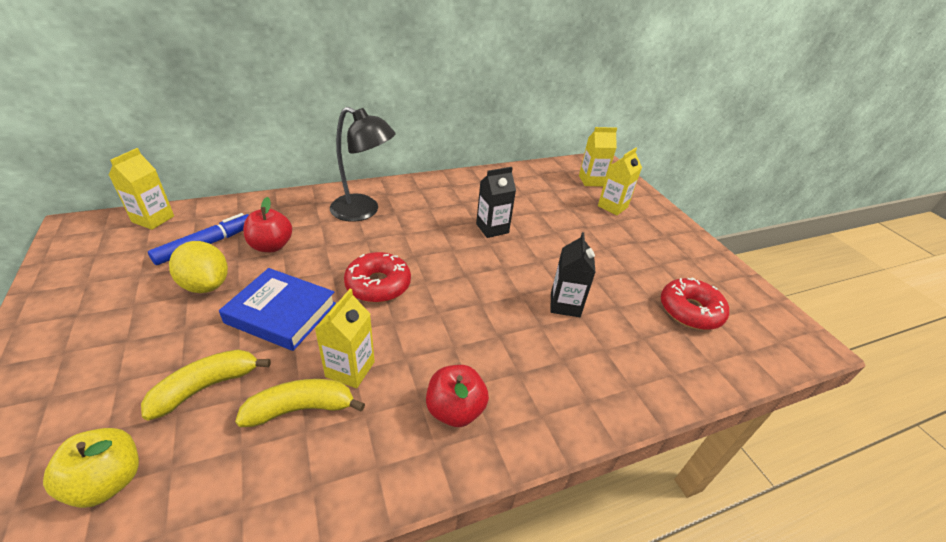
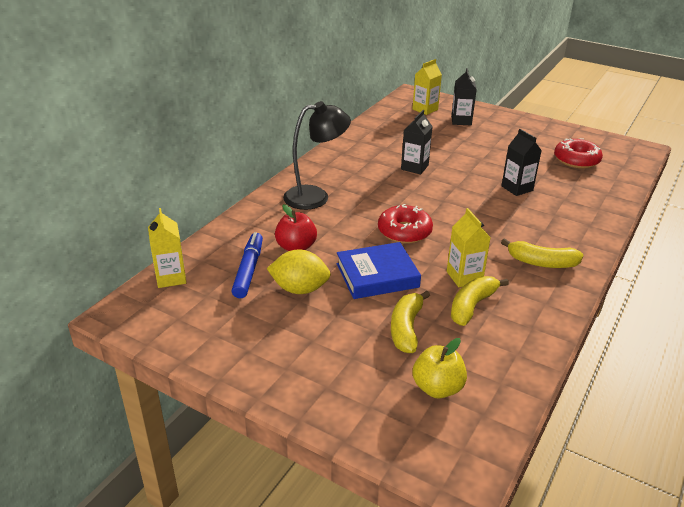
camera: 35 degrees left, 5 degrees down
red apple [426,365,489,427] -> yellow banana [501,238,583,268]
yellow carton [598,148,642,215] -> black carton [451,68,477,125]

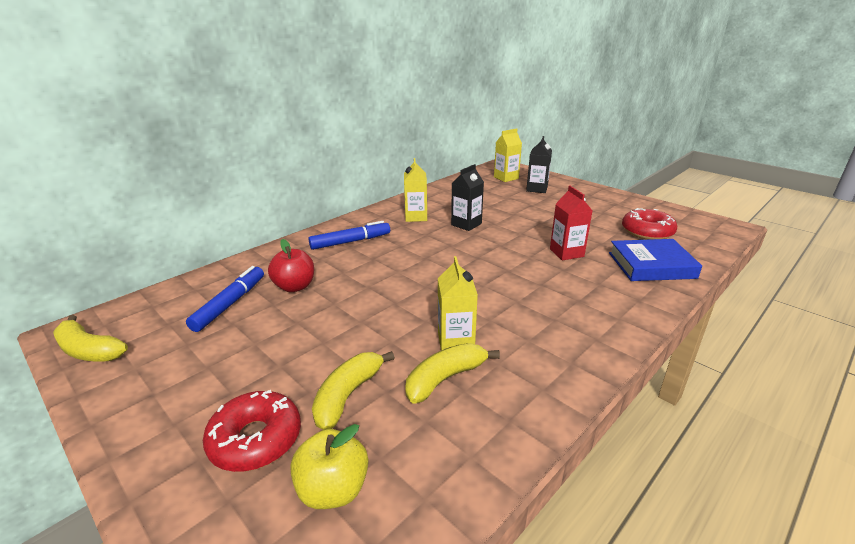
camera: 15 degrees right, 5 degrees down
yellow carton [148,208,186,288] -> yellow carton moved to [404,158,427,222]
yellow lemon [267,249,331,294] -> none
black lamp [283,101,351,210] -> blue marker [309,221,390,250]
blue book [337,242,421,299] -> blue book moved to [609,239,702,281]
red donut [378,204,433,244] -> red donut moved to [203,390,301,472]
black carton [501,129,542,196] -> red carton [550,186,592,260]
yellow banana [501,238,583,268] -> yellow banana moved to [53,315,128,362]

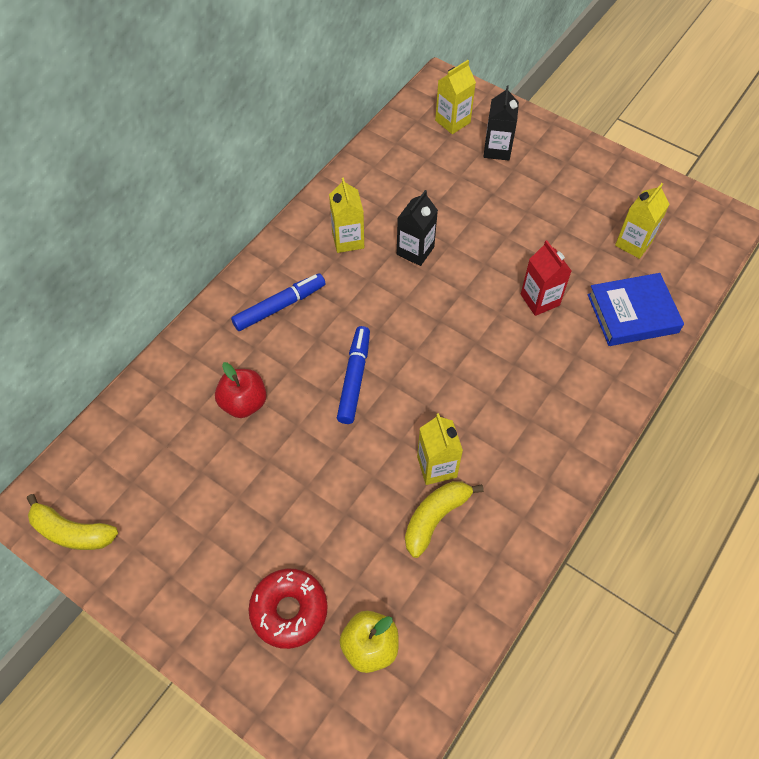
camera: 10 degrees left, 30 degrees up
blue marker [186,266,264,332] -> blue marker moved to [337,326,370,424]
yellow banana [312,351,395,430] -> none
red donut [622,208,677,240] -> yellow carton [615,183,670,259]

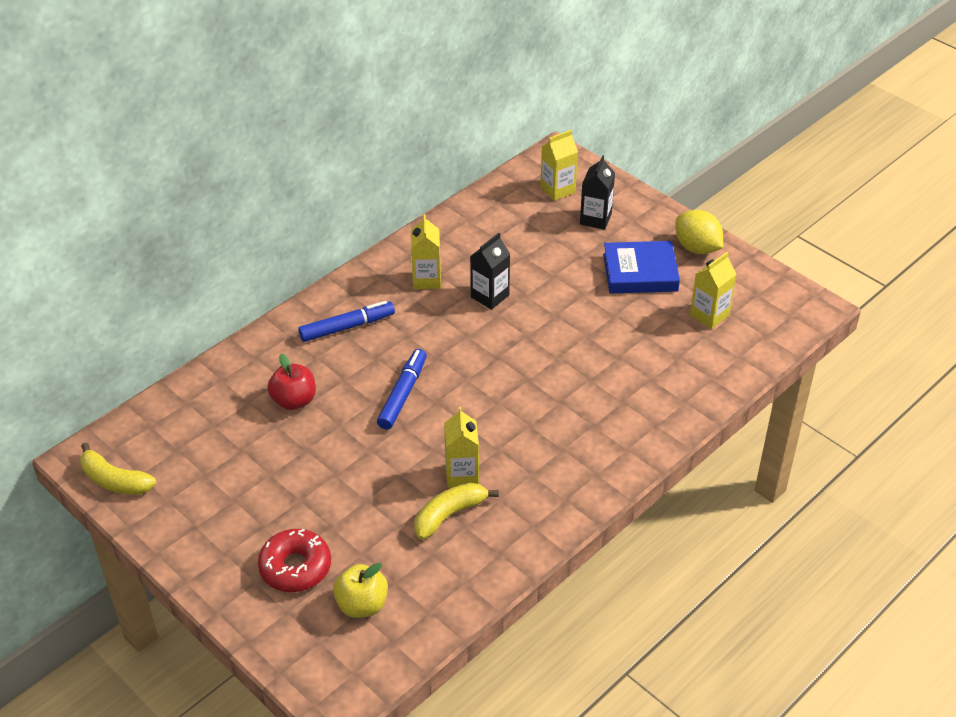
camera: 10 degrees right, 15 degrees down
red carton [521,240,571,316] -> none
blue book [587,273,684,346] -> blue book moved to [603,241,680,294]
none -> yellow lemon [675,210,723,254]

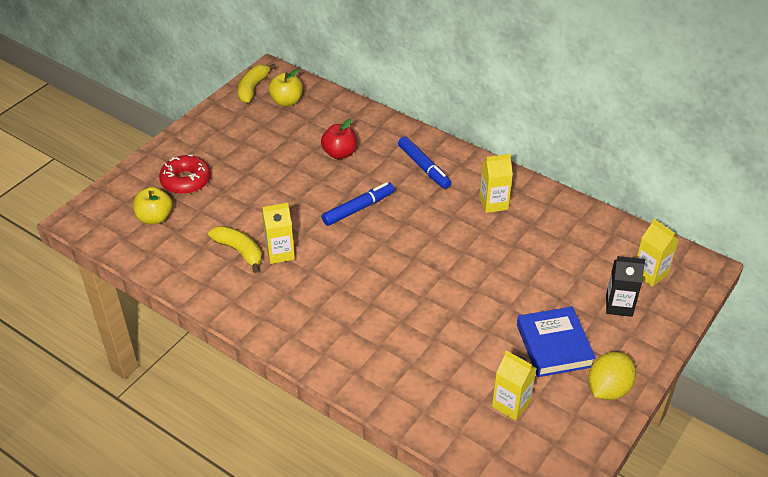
camera: 80 degrees right, 0 degrees up
blue marker [377,349,427,430] -> blue marker turned 45 degrees counterclockwise [322,182,395,226]
black carton [470,233,510,310] -> none
none -> yellow apple [268,69,303,106]

